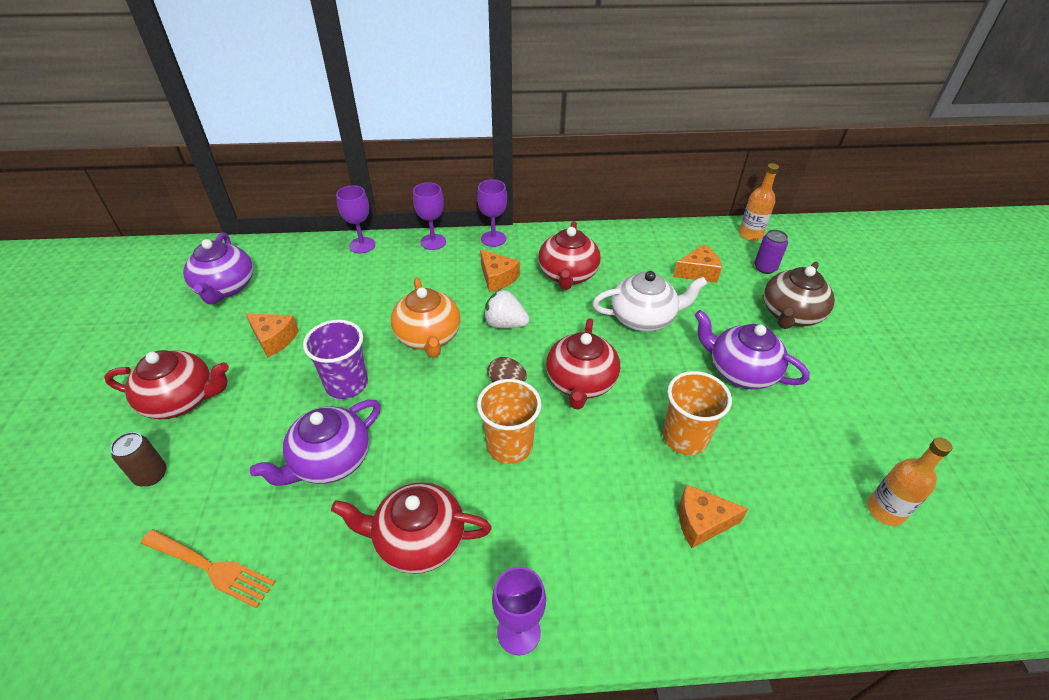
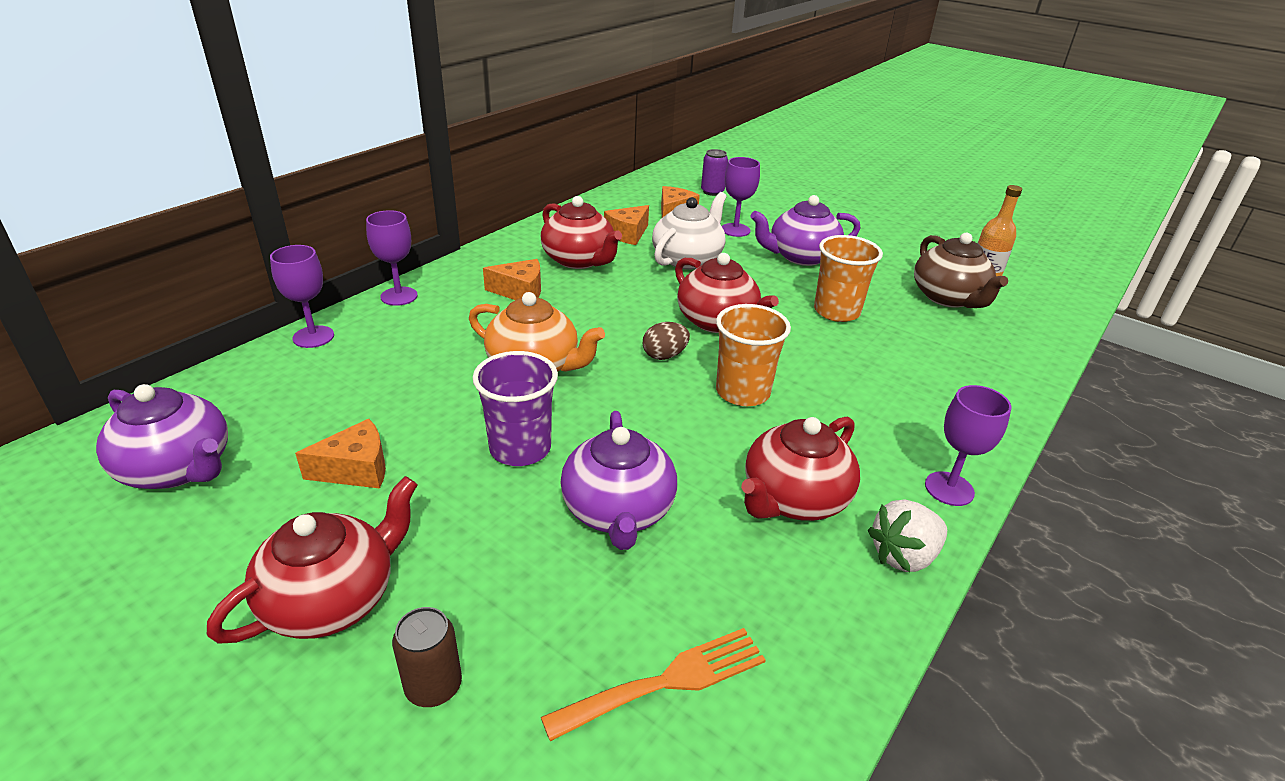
camera: 50 degrees left, 10 degrees down
purple goblet [477,179,507,247] -> purple goblet moved to [722,157,760,237]
white strawberry [484,289,530,328] -> white strawberry moved to [868,499,947,572]
orange cheese [679,484,749,548] -> orange cheese moved to [604,205,649,245]
orange bottle [739,163,779,241] -> none
brown teapot [764,262,835,329] -> brown teapot moved to [914,233,1008,308]

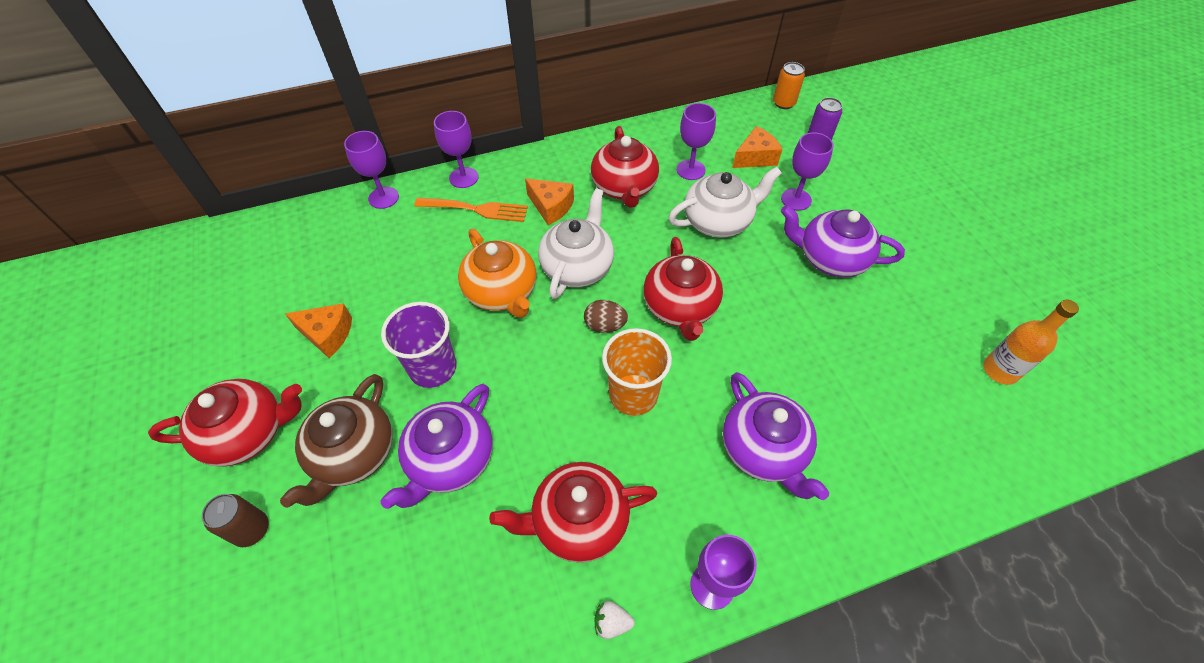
camera: 35 degrees right, 20 degrees up
purple teapot [96,384,228,489] -> purple teapot moved to [723,372,829,500]
orange fork [541,628,766,741] -> orange fork moved to [414,198,528,222]
orange cheese [604,205,649,245] -> purple goblet [677,103,716,180]
orange cup [814,235,883,322] -> none
white strawberry [868,499,947,572] -> white strawberry [595,601,635,639], size x0.56
brown teapot [914,233,1008,308] -> brown teapot moved to [280,374,393,508]
none -> white teapot [538,188,614,299]
none -> orange can [773,62,805,109]

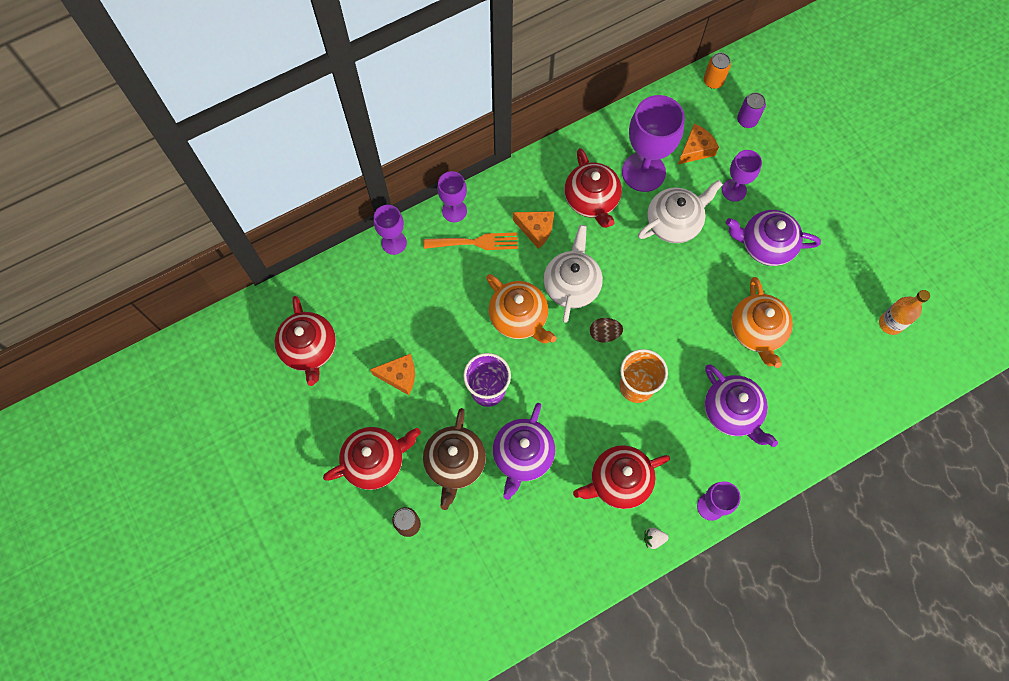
camera: 10 degrees left, 15 degrees up
red teapot [643,237,723,341] -> red teapot moved to [275,296,336,386]
purple goblet [677,103,716,180] -> purple goblet [622,95,685,192], size x1.78
none -> orange teapot [731,277,793,368]

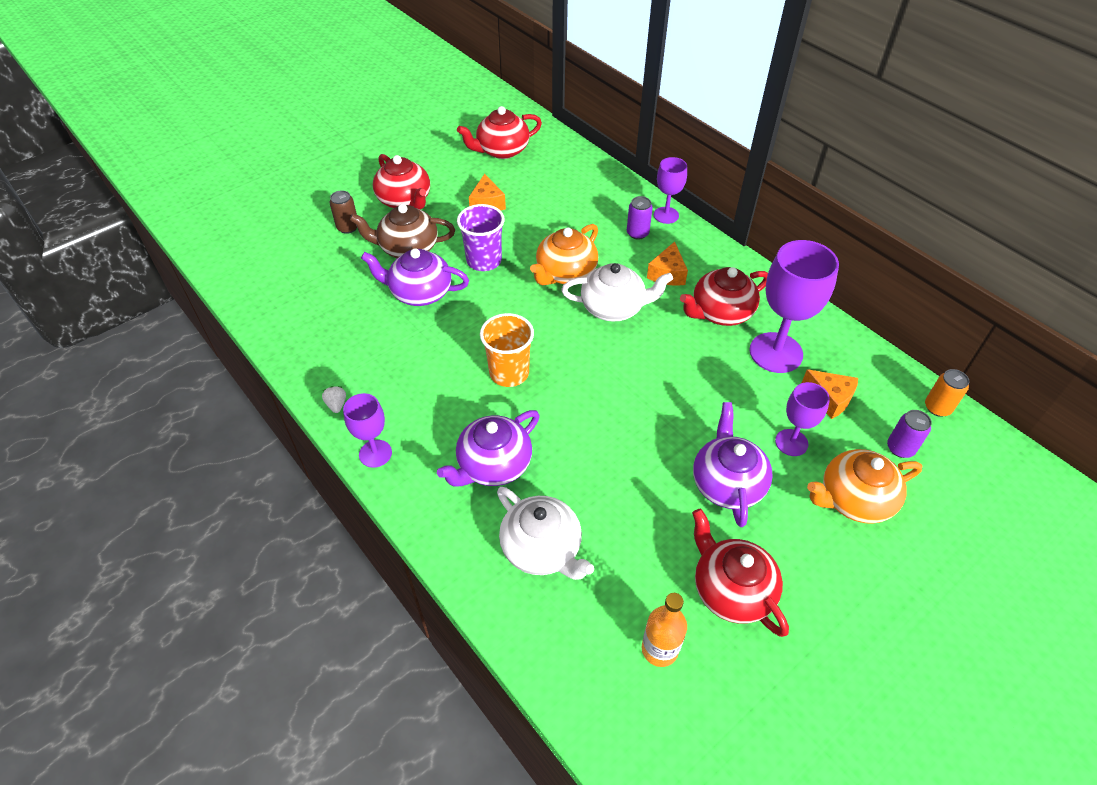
camera: 80 degrees right, 20 degrees down
purple goblet [373,205,407,255] -> none
orange fork [424,232,518,250] -> purple can [627,196,653,240]
red teapot [573,445,670,509] -> red teapot moved to [692,508,789,637]
brown egg [590,318,623,343] -> none
white teapot [638,180,723,243] -> white teapot moved to [497,487,594,580]
orange teapot [731,277,793,368] -> orange teapot moved to [807,449,922,524]

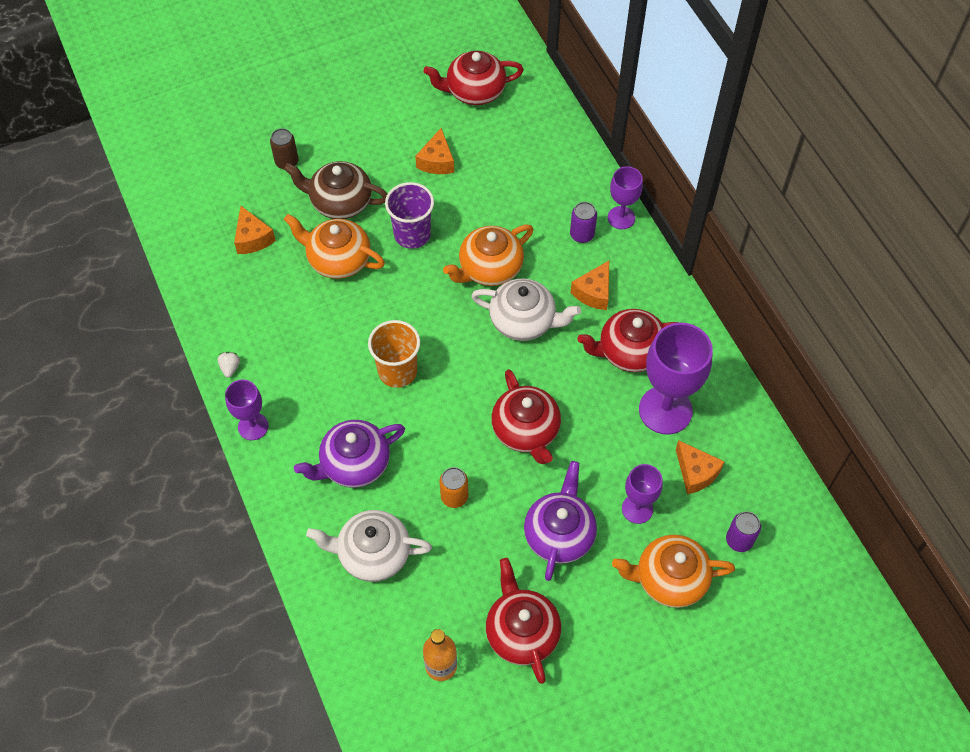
camera: 15 degrees right, 10 degrees up
purple teapot [361,248,469,306] -> orange teapot [284,214,385,279]
red teapot [373,154,430,209] -> red teapot moved to [491,369,561,464]
white teapot [497,487,594,580] -> white teapot turned 120 degrees clockwise [306,510,432,582]
orange can [925,369,969,417] -> orange can moved to [439,467,468,508]
none -> orange cheese [234,206,276,254]

